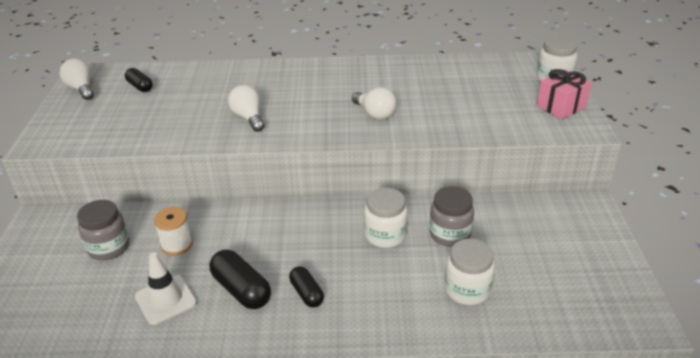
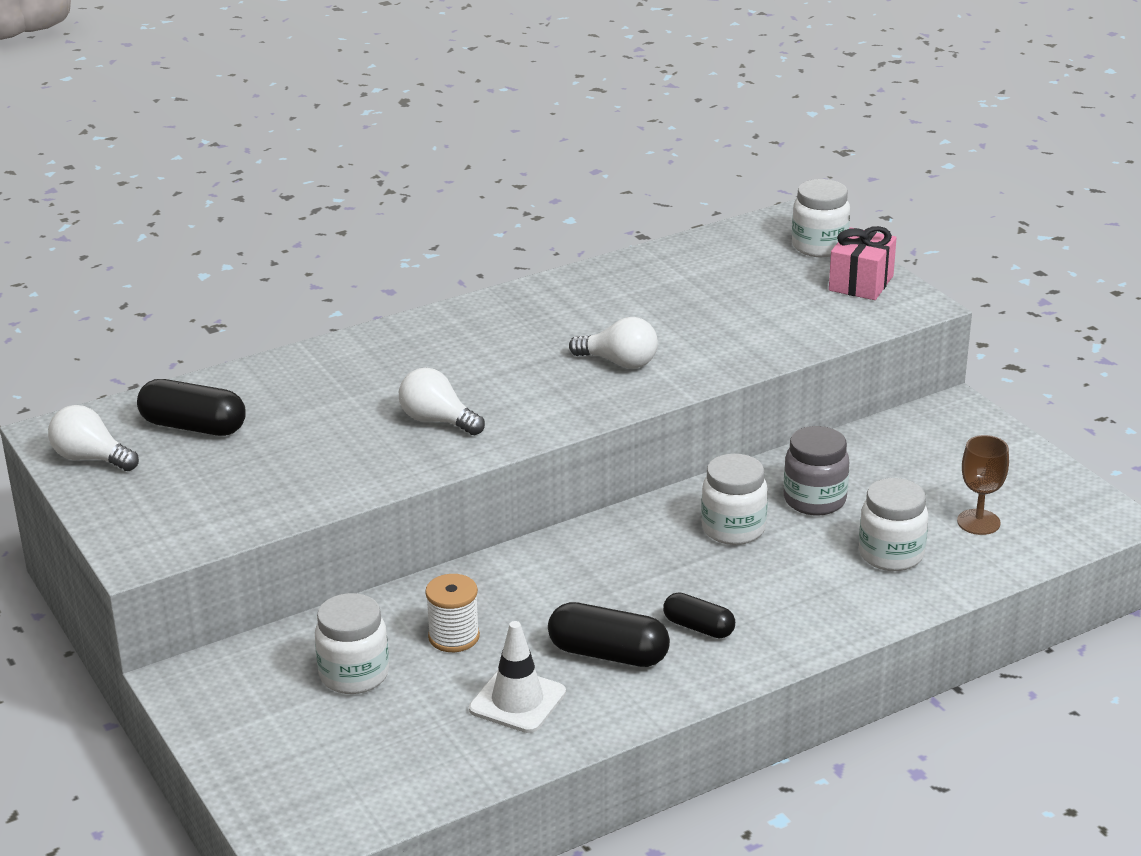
camera: 30 degrees left, 5 degrees down
grey jar [77,200,130,260] -> white jar [315,593,389,694]
black capsule [125,68,153,92] -> black capsule [137,379,246,436], size x1.58
none -> brown goblet [957,435,1009,535]

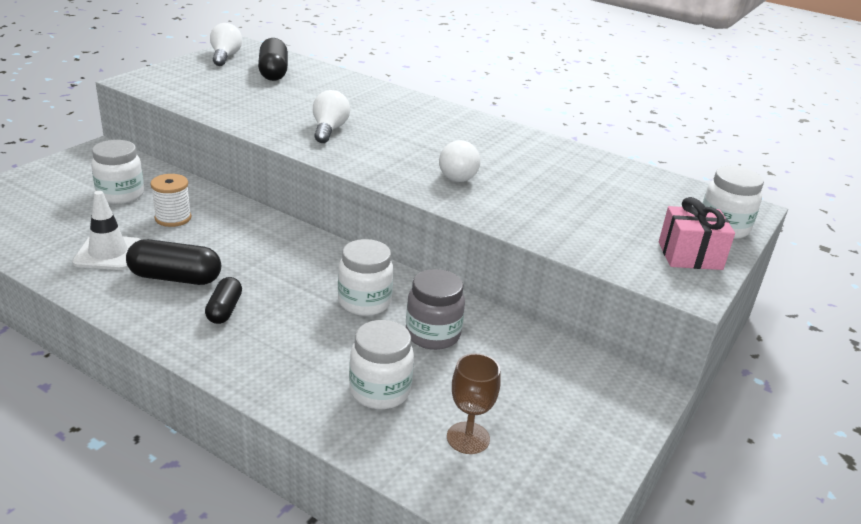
camera: 60 degrees right, 0 degrees up
black capsule [548,602,670,667] -> black capsule turned 75 degrees counterclockwise [126,239,221,285]

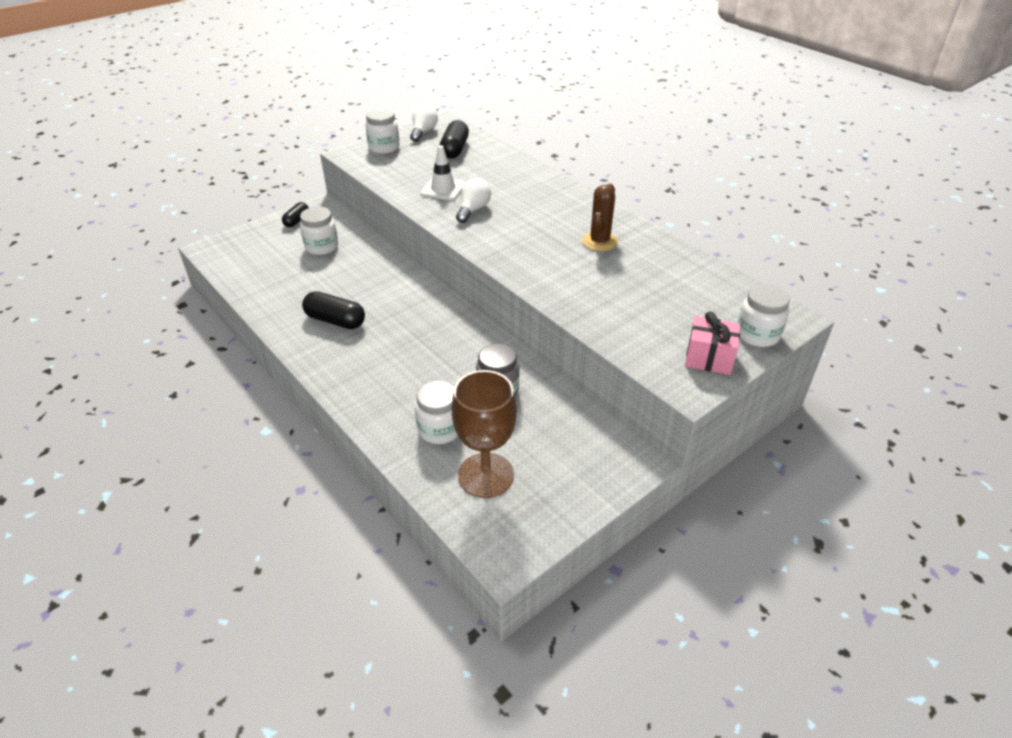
camera: 20 degrees right, 10 degrees up
white traffic cone [72,191,141,270] -> white traffic cone moved to [421,145,465,200]
white spool [150,174,191,227] -> none
black capsule [205,277,242,324] -> black capsule moved to [282,202,309,227]
white jar [338,239,393,316] -> white jar moved to [365,108,399,154]
white light bulb [439,140,481,182] -> none
brown goblet [447,353,501,454] -> brown goblet [452,370,517,498], size x1.79
none -> brown cactus [582,183,618,251]

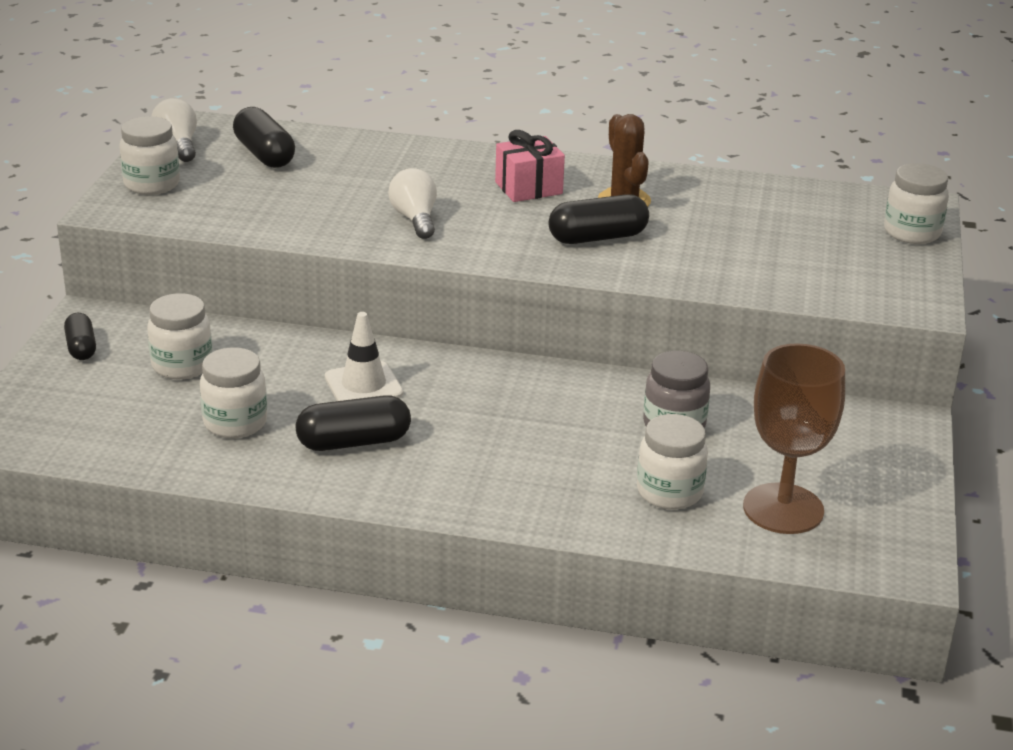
camera: 40 degrees left, 10 degrees down
white traffic cone [421,145,465,200] -> white traffic cone moved to [325,312,403,401]
pink gift [685,312,740,375] -> pink gift moved to [495,130,565,202]
none -> white jar [200,348,267,438]
none -> black capsule [548,194,649,244]

